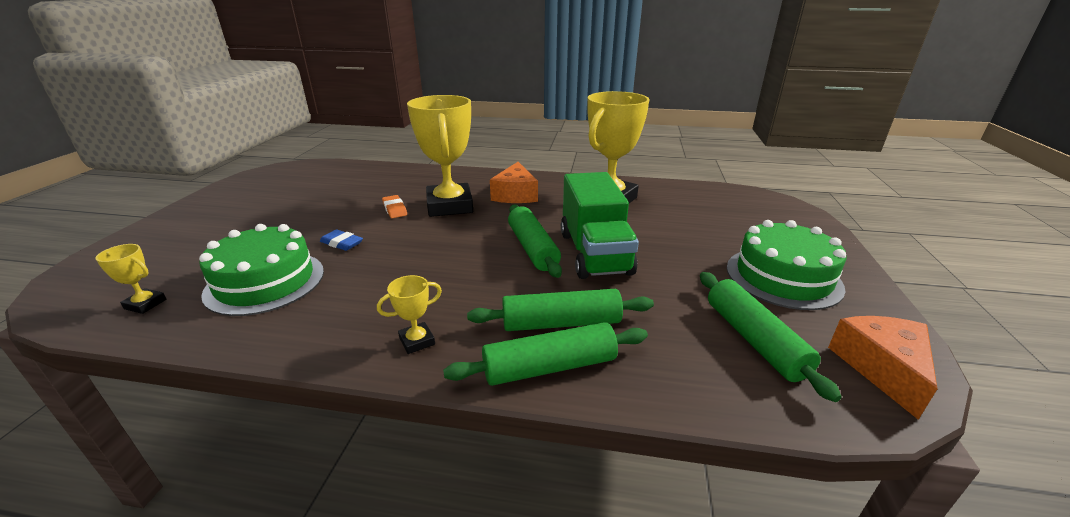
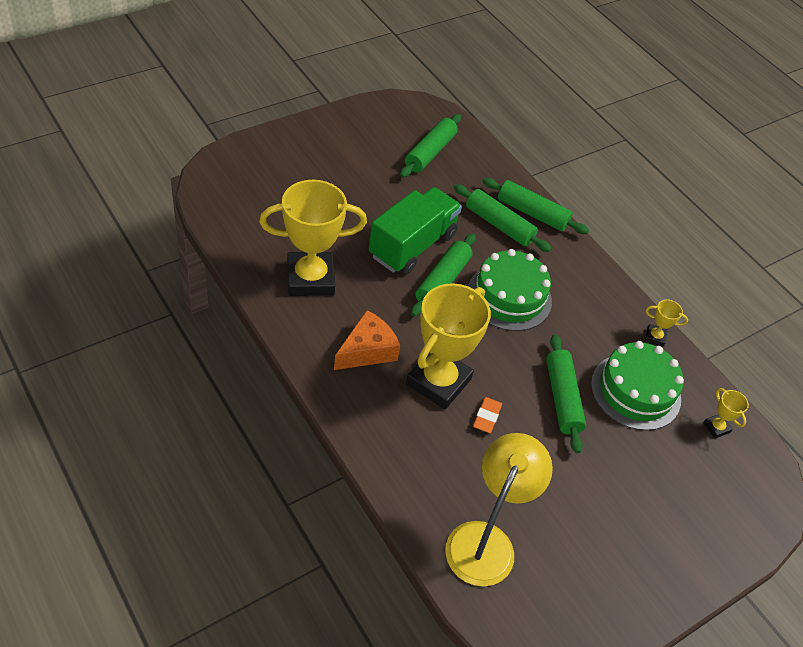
camera: 140 degrees left, 20 degrees up
blue eraser [320,229,363,251] -> green rolling pin [546,334,586,453]
yellow trophy [377,275,442,354] -> yellow trophy moved to [645,299,688,347]
green cake [727,220,847,310] -> green cake moved to [468,249,552,331]
orange cheese [828,316,938,420] -> none
none -> yellow lamp [445,433,553,586]

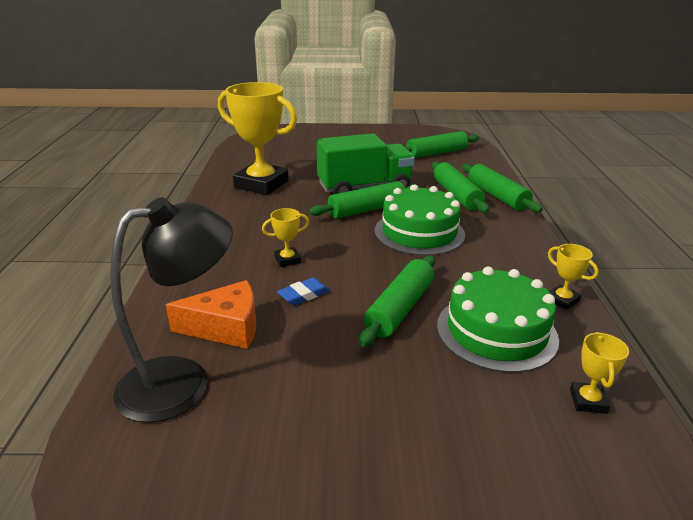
camera: 40 degrees right, 20 degrees down
orange cheese [334,310,400,370] -> orange cheese moved to [166,280,256,349]
yellow trophy [406,283,491,409] -> yellow trophy [262,208,309,267], size x0.42
yellow lamp [445,433,553,586] -> black lamp [110,197,233,423]
orange eraser [473,397,502,433] -> blue eraser [277,278,330,305]

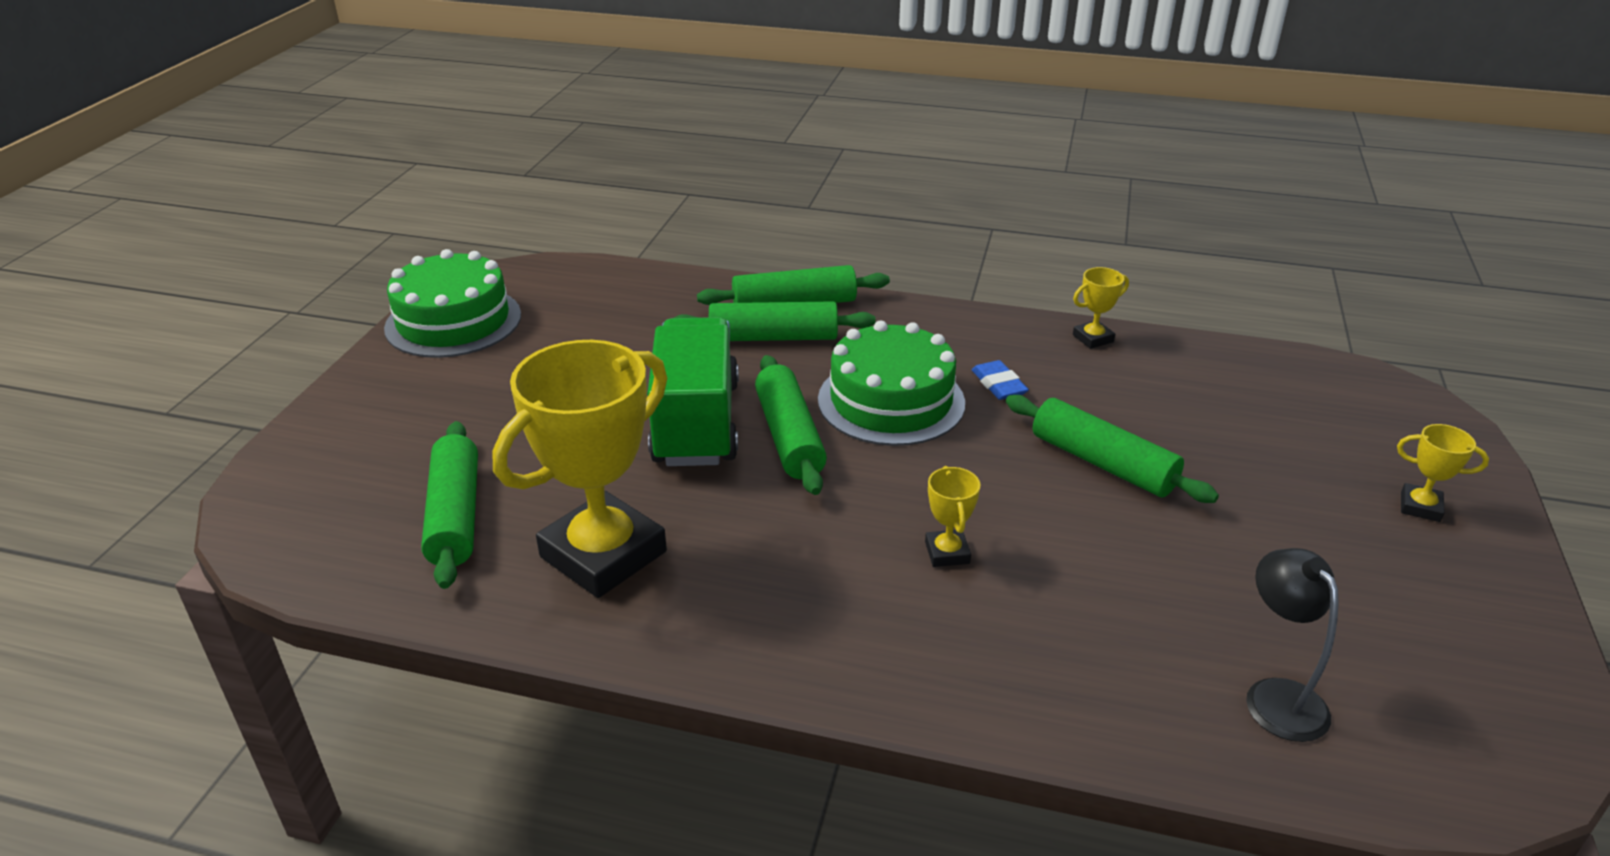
camera: 75 degrees left, 5 degrees up
black lamp [110,197,233,423] -> black lamp [1246,548,1339,742], size x0.60
orange cheese [166,280,256,349] -> none
blue eraser [277,278,330,305] -> blue eraser moved to [972,360,1029,400]
green rolling pin [405,131,479,158] -> green rolling pin moved to [421,421,478,589]
green cake [437,267,559,373] -> green cake moved to [384,249,521,358]
yellow trophy [570,332,629,414] -> yellow trophy moved to [1397,424,1489,522]

